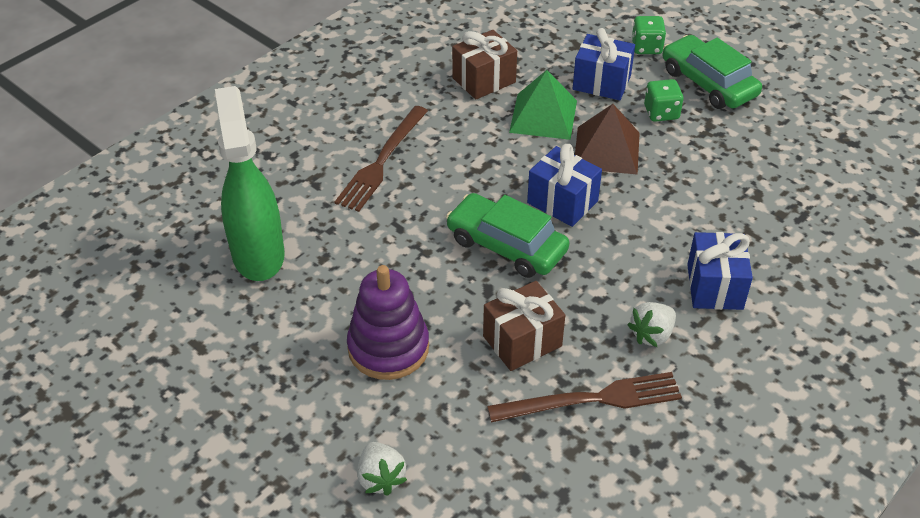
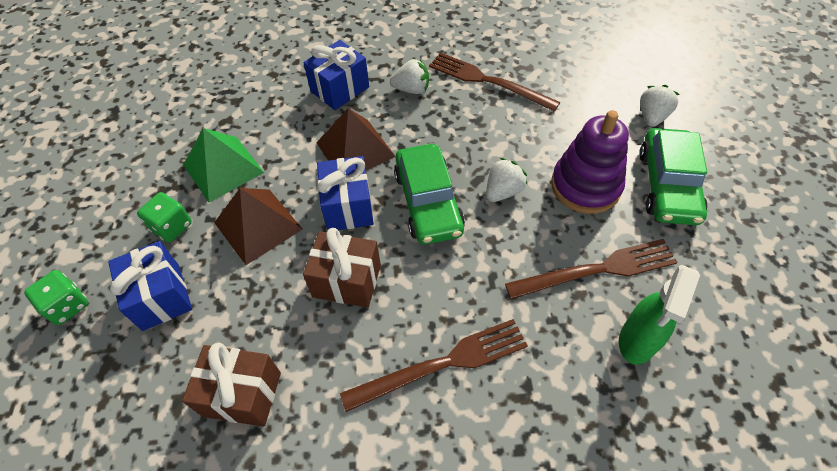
camera: 135 degrees left, 10 degrees up
green spray bottle [215,86,285,281] -> green spray bottle [619,265,700,365], size x0.65
brown gift [483,281,565,371] -> brown gift moved to [303,228,381,308]
green pyramid [509,70,577,140] -> green pyramid moved to [183,128,264,203]
green car [662,35,762,109] -> green car moved to [639,128,707,225]
none -> brown pyramid [316,108,396,171]
none -> white strawberry [486,158,527,202]
none -> brown fork [505,239,678,299]

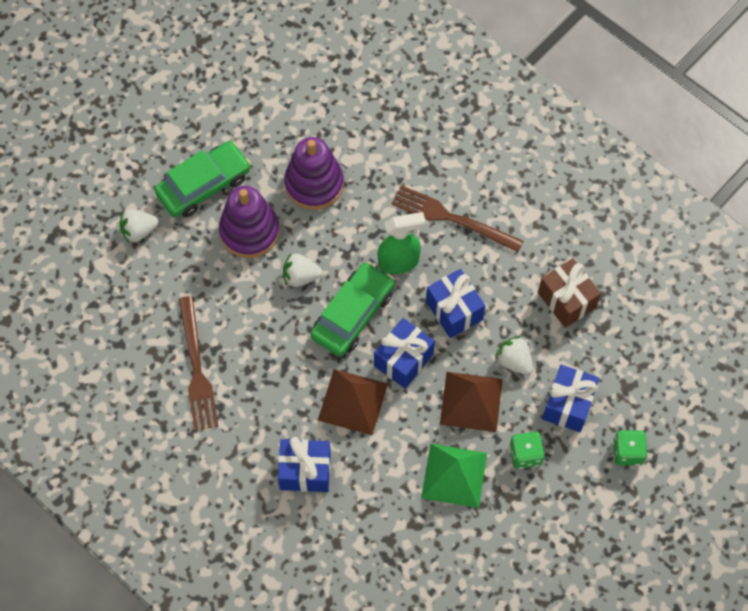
camera: 135 degrees left, 10 degrees up
brown gift [303,228,381,308] -> blue gift [426,269,485,338]
white strawberry [390,59,429,94] -> white strawberry moved to [495,336,533,375]
brown fork [505,239,678,299] -> purple stacking toy [284,137,344,210]
green spray bottle [619,265,700,365] -> green spray bottle moved to [378,212,426,274]

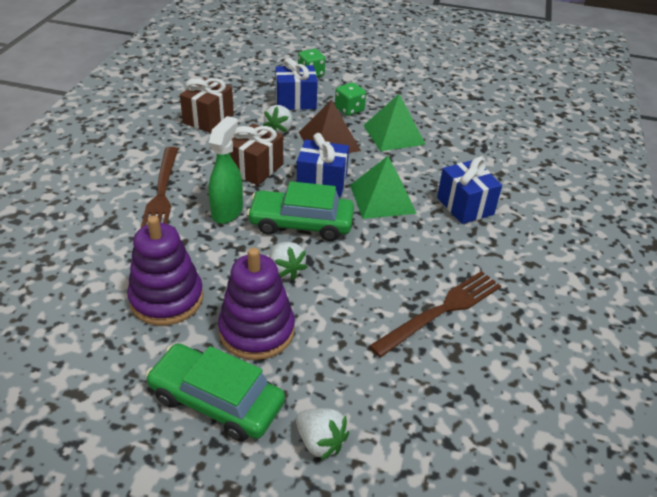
camera: 120 degrees left, 25 degrees down
brown pyramid [318,369,388,435] -> green pyramid [350,156,417,219]
green spray bottle [378,212,426,274] -> green spray bottle turned 60 degrees clockwise [209,116,243,224]
blue gift [426,269,485,338] -> brown gift [230,124,283,185]

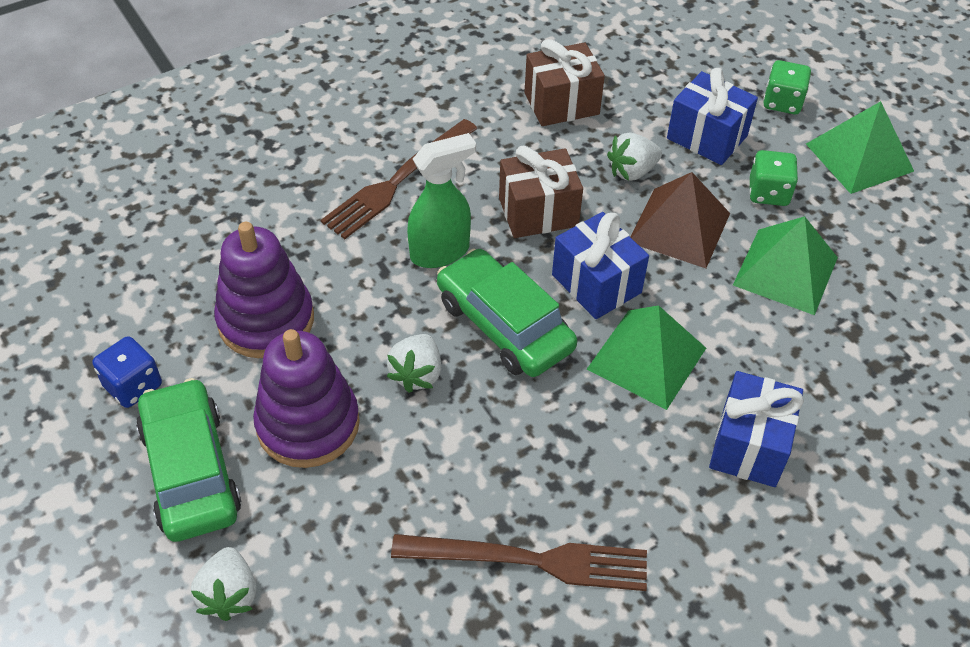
camera: 45 degrees right, 10 degrees up
none -> blue dice [92,336,162,408]
none -> green pyramid [806,101,914,194]

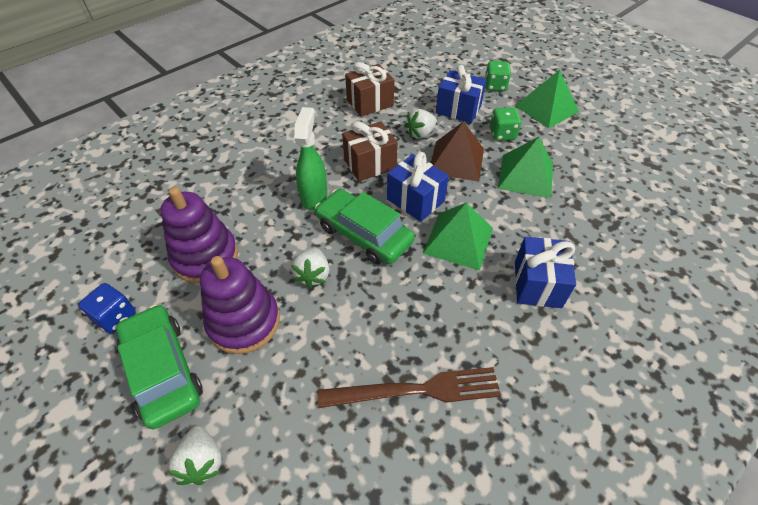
camera: 10 degrees left, 0 degrees up
brown fork [321,119,478,239] -> none
green spray bottle [407,133,476,268] -> green spray bottle turned 45 degrees counterclockwise [294,107,327,210]

